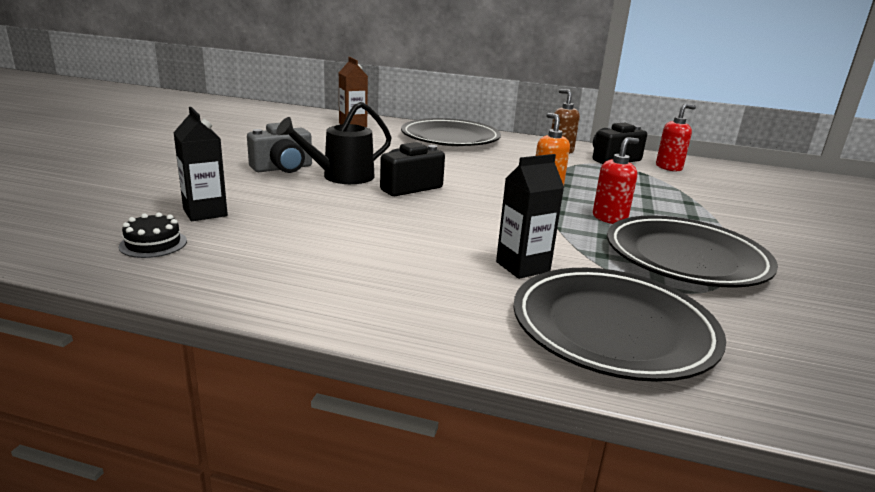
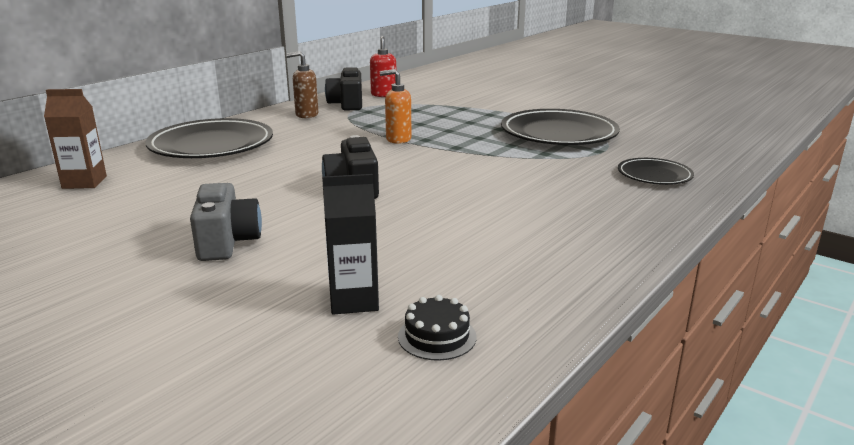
camera: 65 degrees left, 0 degrees up
black watering can [276,102,392,184] -> none
black carton [496,154,564,279] -> none
black plate [513,268,726,382] -> black plate [618,158,694,185], size x0.53
red soap dispenser [593,137,639,224] -> none

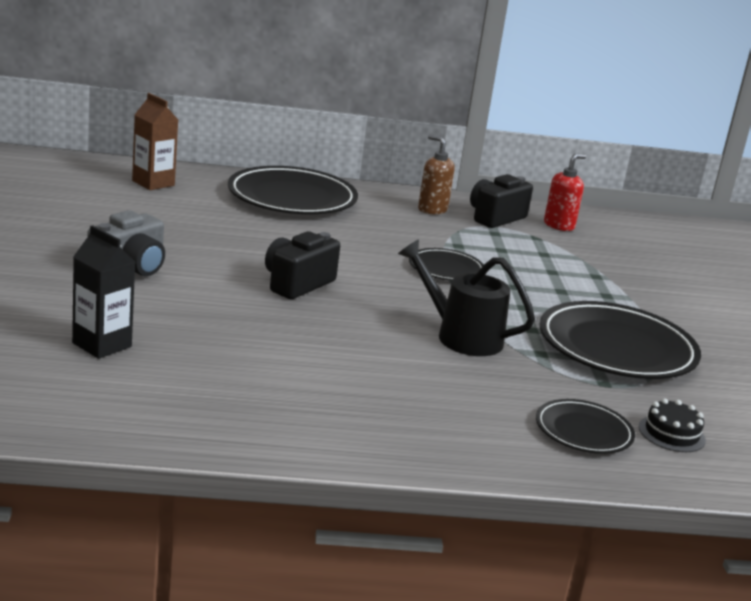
camera: 45 degrees right, 0 degrees up
orange soap dispenser [380,69,411,144] -> black plate [409,248,484,281]
black cake [398,295,477,361] -> black cake moved to [639,398,706,452]
none -> black watering can [398,240,535,356]

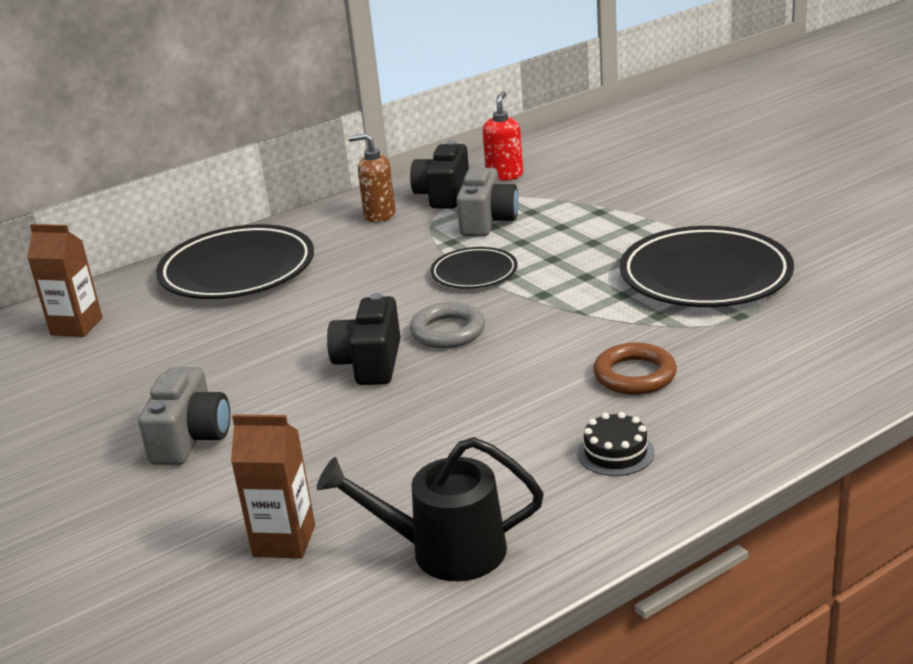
camera: 25 degrees left, 5 degrees up
black carton [72,225,135,359] -> brown carton [231,414,315,558]
black watering can [398,240,535,356] -> black watering can moved to [317,437,544,581]
black plate [536,399,635,454] -> none
black cake [639,398,706,452] -> black cake moved to [577,412,655,476]
none -> grey ring [410,302,485,348]
none -> grey camera [456,168,519,236]
none -> brown ring [593,342,677,395]

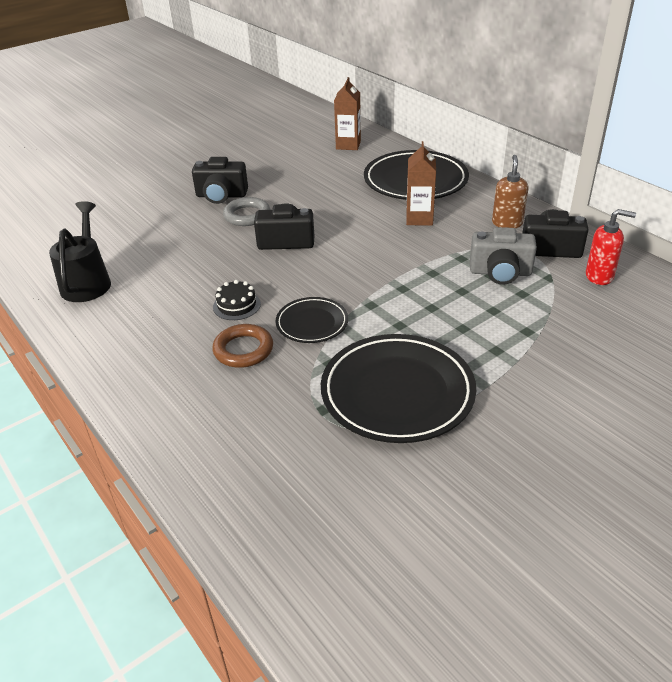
camera: 85 degrees right, 10 degrees up
grey camera [138,367,230,465] -> black camera [192,157,248,204]
brown carton [231,414,315,558] -> brown carton moved to [406,141,436,226]
grey ring [410,302,485,348] -> grey ring moved to [223,197,270,226]
black plate [430,247,517,289] -> black plate moved to [276,297,348,343]
black cake [577,412,655,476] -> black cake moved to [213,280,261,320]

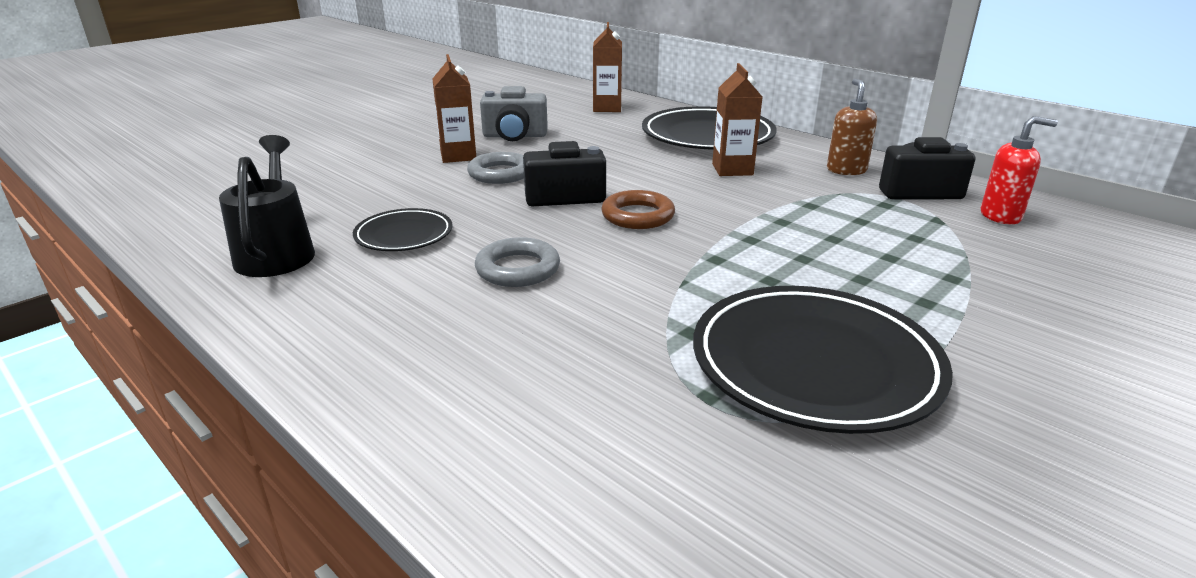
camera: 10 degrees left, 10 degrees down
black camera [192,157,248,204] -> brown carton [432,54,476,163]
black cake [213,280,261,320] -> grey ring [475,237,560,287]
brown ring [213,324,273,368] -> brown ring moved to [601,190,675,229]
black plate [276,297,348,343] -> black plate moved to [353,208,452,251]
grey camera [470,227,537,285] -> grey camera moved to [480,86,548,141]

